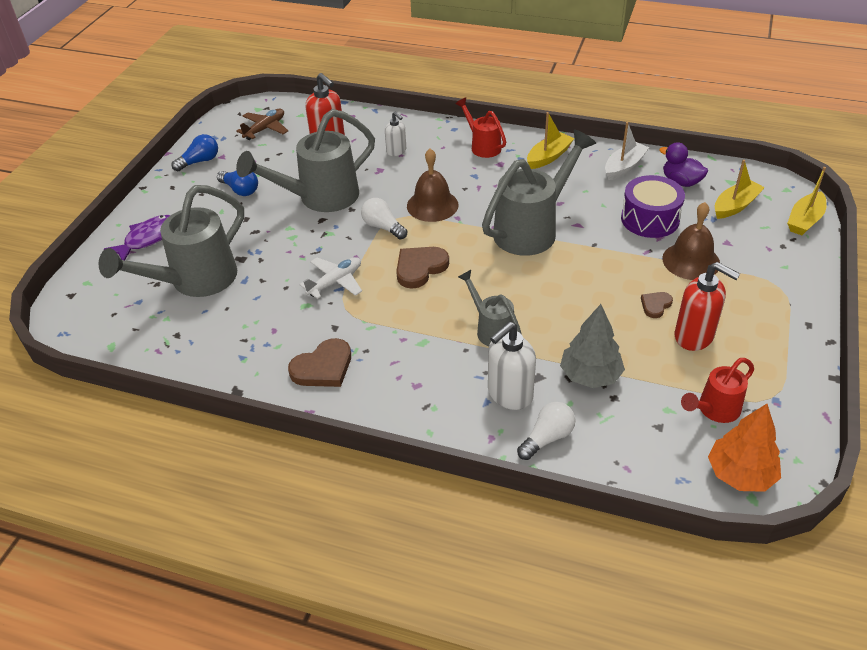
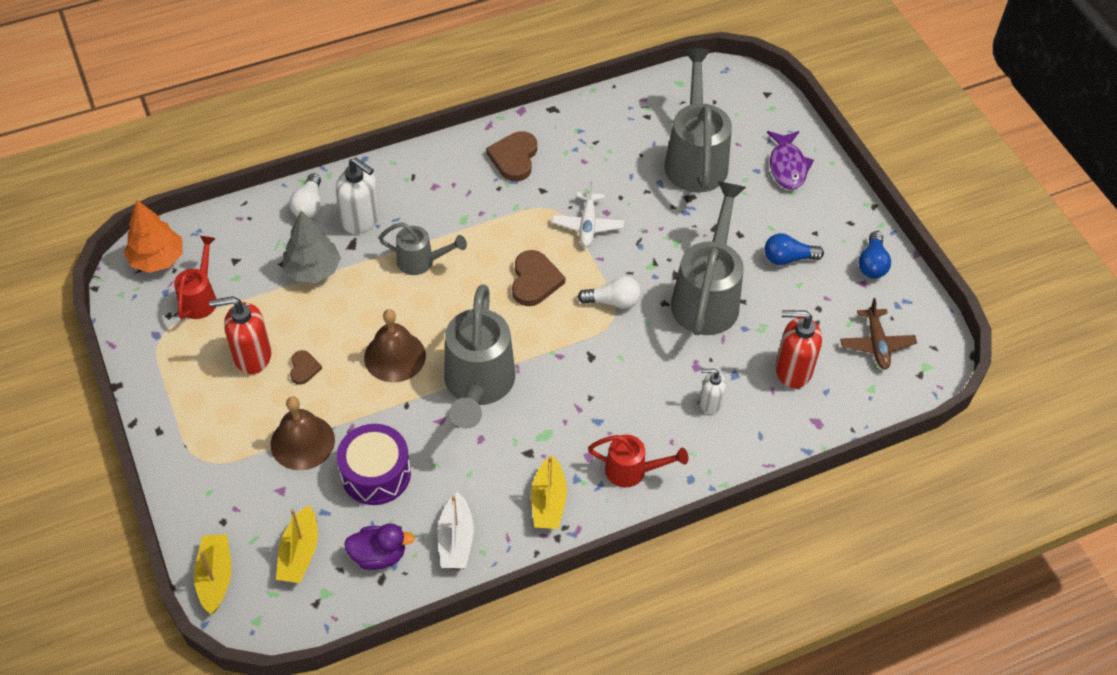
camera: 135 degrees right, 10 degrees up
brown bell [407,148,458,222] -> brown bell moved to [364,309,426,382]
white soap dispenser [488,322,536,410] -> white soap dispenser turned 120 degrees clockwise [336,157,380,234]

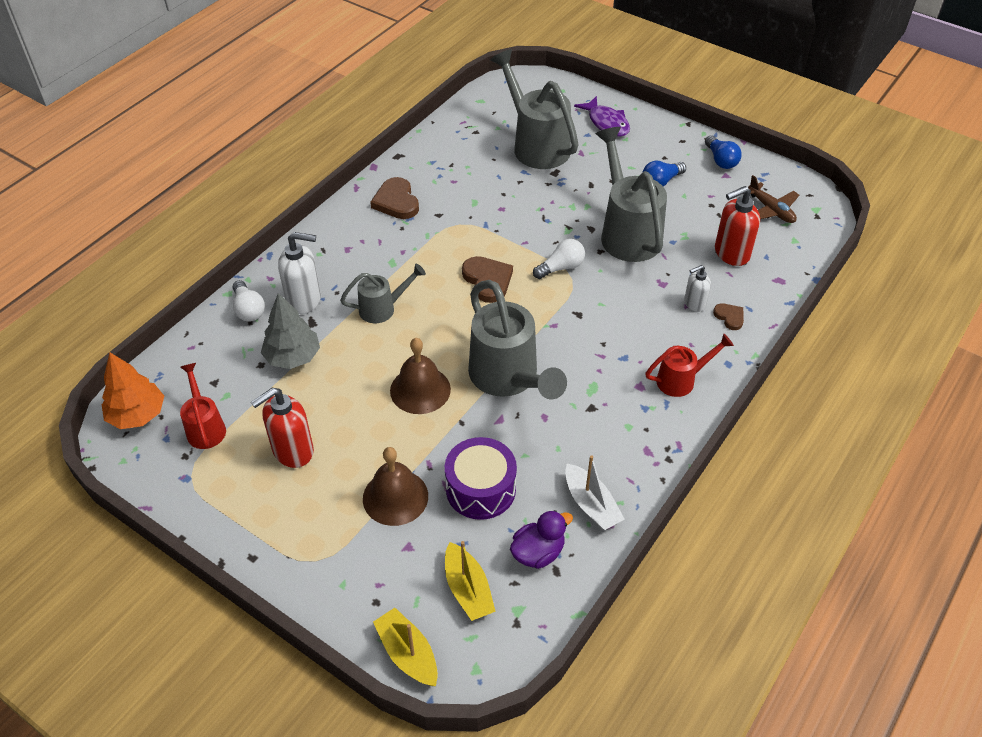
camera: 30 degrees left, 5 degrees down
brown heart [290,350,322,385] -> brown heart moved to [713,303,744,330]
yellow boat [531,455,567,529] -> none
white plane [552,181,624,247] -> none

